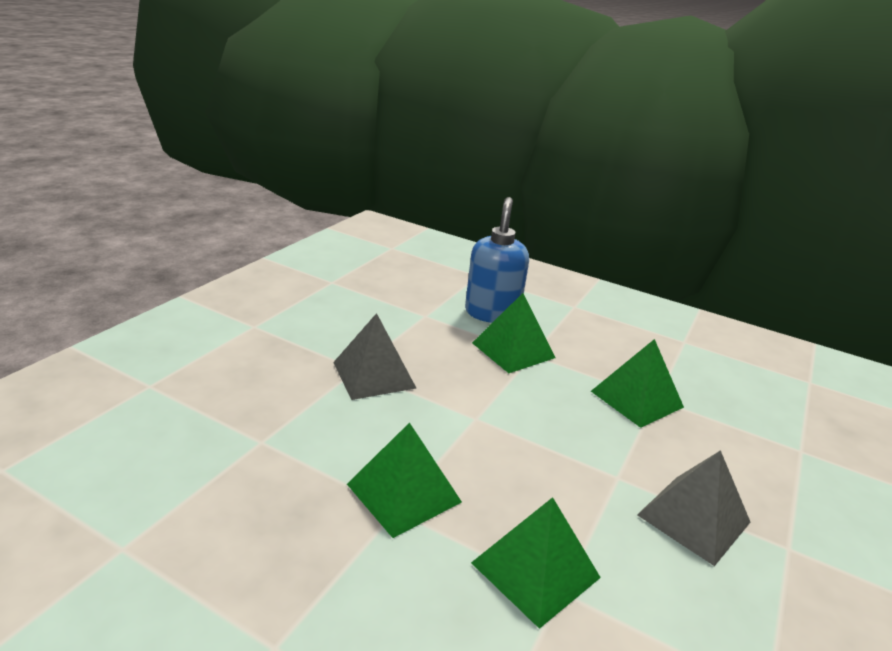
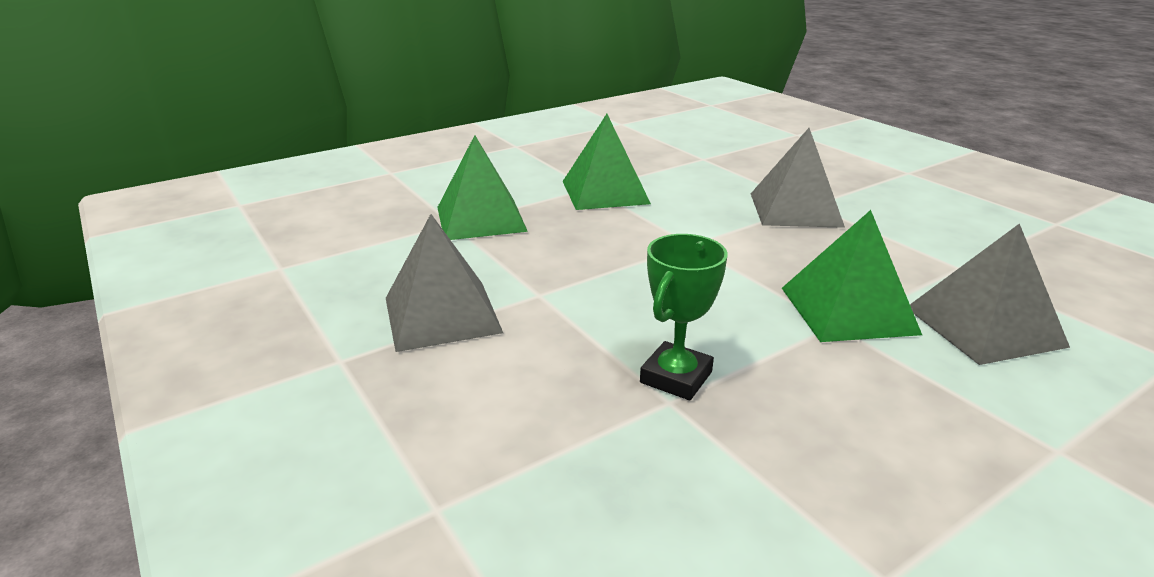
camera: 120 degrees right, 0 degrees up
blue soap dispenser [465,197,529,323] -> grey pyramid [910,223,1070,365]
green pyramid [591,339,684,428] -> green trophy [640,234,728,400]

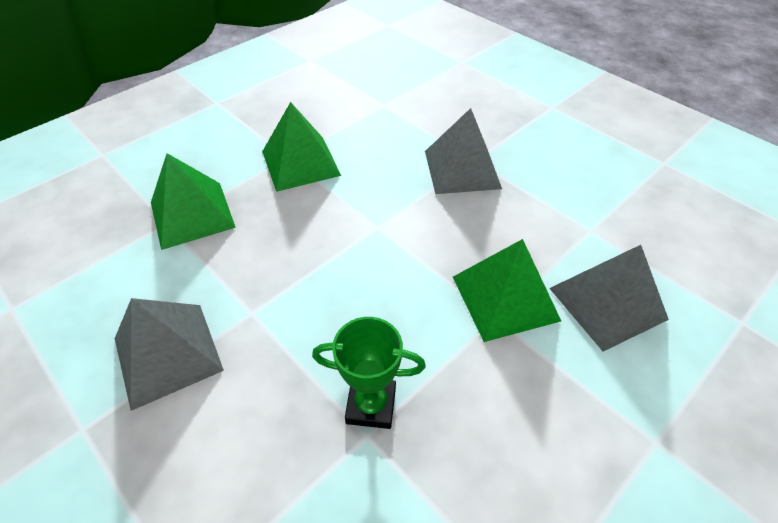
camera: 10 degrees left, 20 degrees up
green trophy [640,234,728,400] -> green trophy turned 75 degrees clockwise [312,317,426,429]

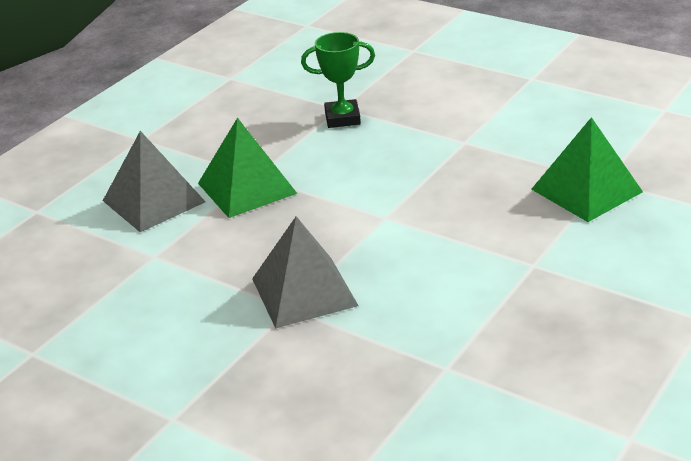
camera: 170 degrees right, 15 degrees down
grey pyramid [115,298,224,411] -> none
green pyramid [262,102,341,192] -> none

